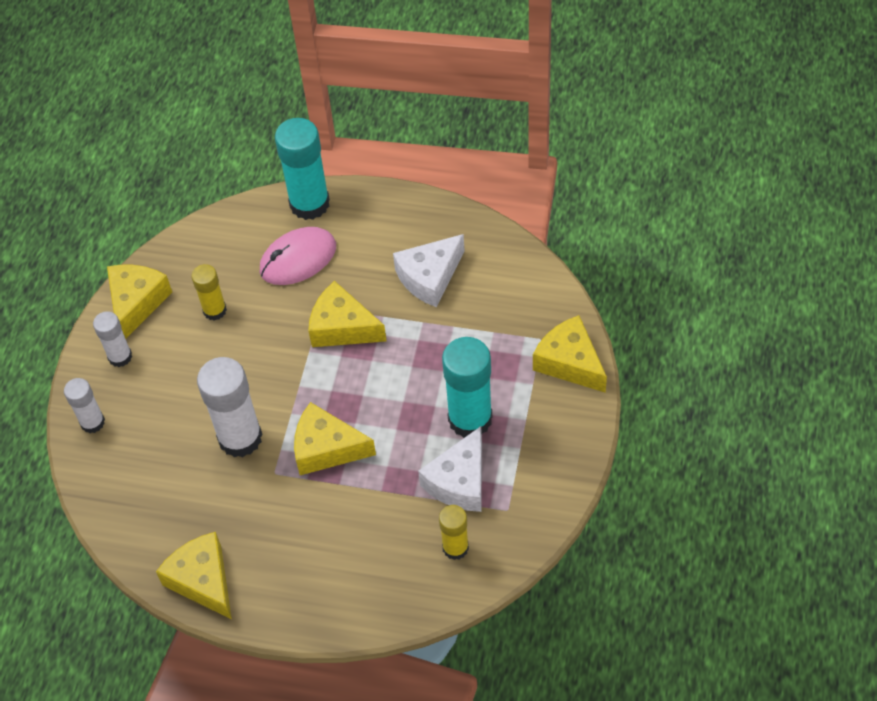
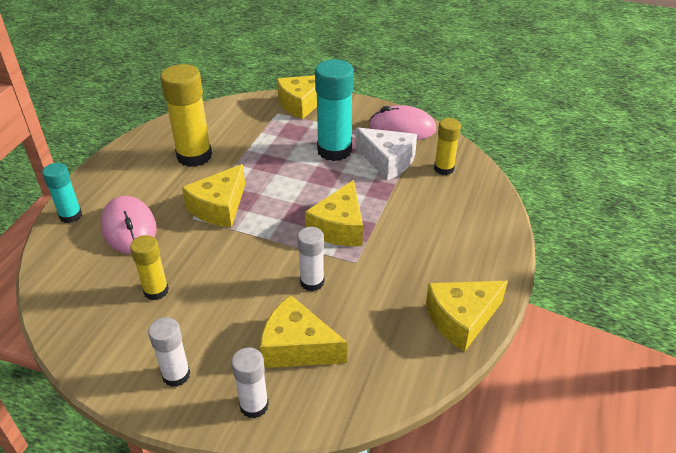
camera: 85 degrees left, 15 degrees down
yellow cheese [107,265,172,339] -> yellow cheese moved to [260,295,347,368]
white glue stick [197,357,262,457] -> white glue stick [297,227,324,291], size x0.57
turquoise glue stick [275,118,330,220] -> turquoise glue stick [42,163,82,223], size x0.57
white cheese [393,234,465,307] -> yellow glue stick [160,64,212,167]
none -> pink mouse [369,105,436,140]

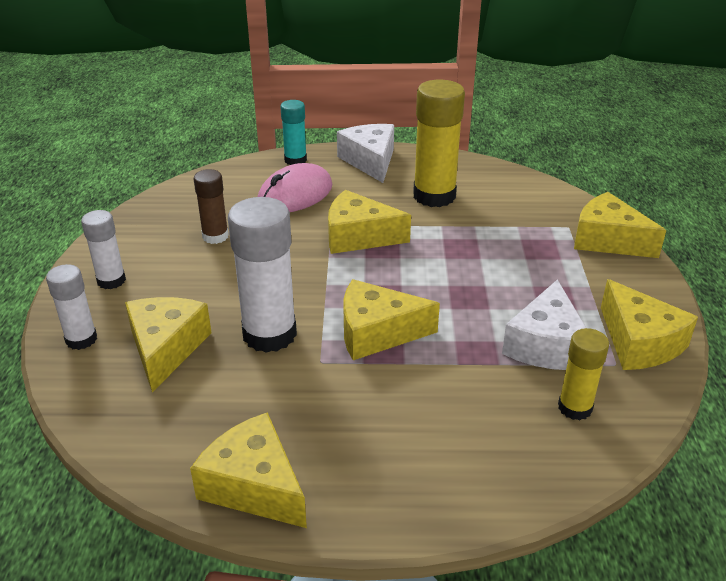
camera: 70 degrees right, 5 degrees down
yellow glue stick [130,235,169,300] -> brown glue stick [194,169,229,244]
white glue stick [297,227,324,291] -> white glue stick [228,197,297,353], size x1.77
turquoise glue stick [315,59,354,161] -> none
pink mouse [369,105,436,140] -> yellow cheese [601,279,698,370]
none -> white cheese [337,124,394,183]

